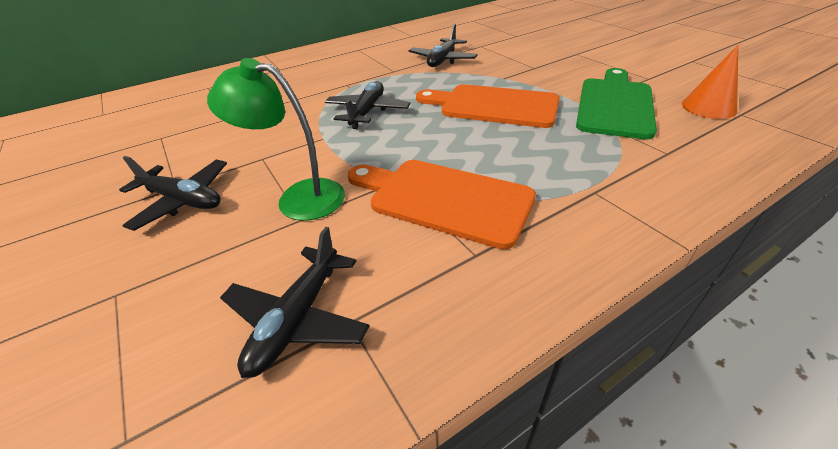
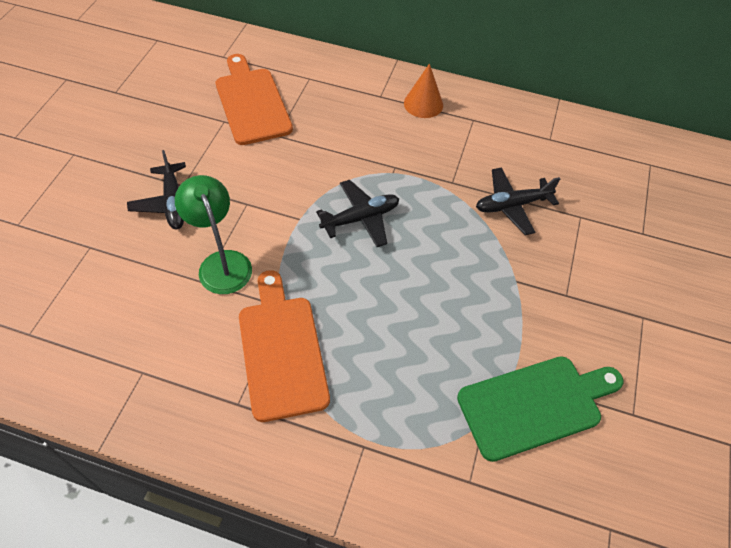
camera: 45 degrees right, 15 degrees up
black plane [220,227,370,378] -> none
orange cutting board [416,84,560,128] -> orange cutting board moved to [216,54,293,145]
orange cone [682,45,738,119] -> orange cone moved to [404,63,443,118]

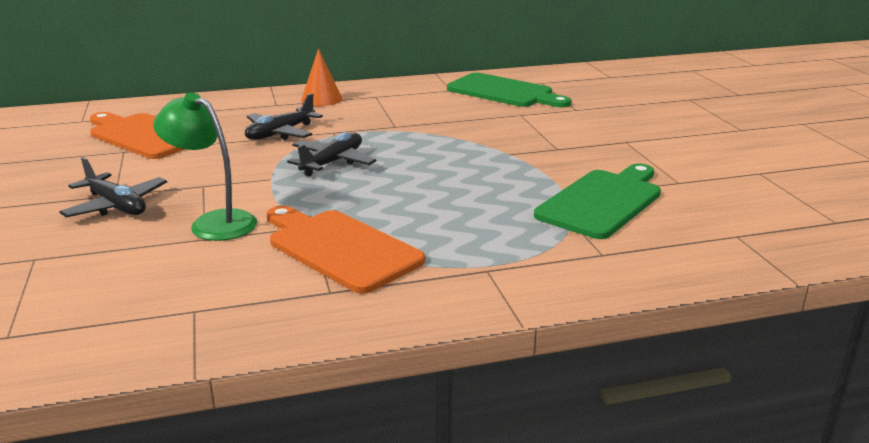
camera: 30 degrees left, 30 degrees down
black plane [476,167,560,235] -> black plane moved to [245,93,323,140]
none -> green cutting board [447,73,571,107]

